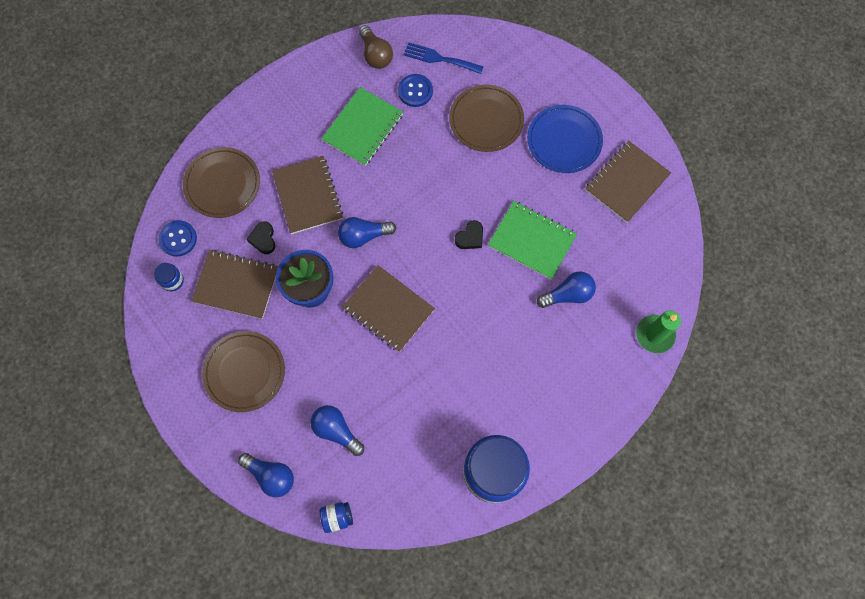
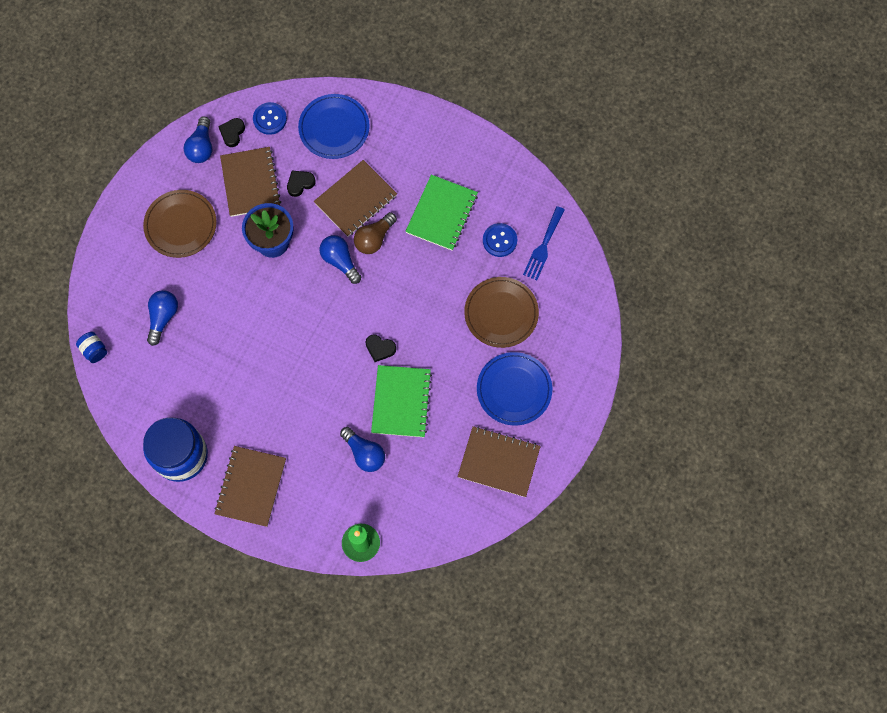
camera: 65 degrees right, 0 degrees up
blue jar [154,263,184,291] -> black heart [218,118,245,147]
brown plate [183,147,260,218] -> blue plate [298,94,370,159]
blue light bulb [238,453,294,498] -> blue light bulb moved to [184,117,212,163]
green notebook [321,87,403,166] -> green notebook turned 75 degrees counterclockwise [405,174,478,251]
brown notebook [342,265,435,352] -> brown notebook moved to [214,446,286,527]
brown light bulb [359,25,393,69] -> brown light bulb moved to [354,212,397,254]
blue fork [404,42,484,74] -> blue fork turned 150 degrees counterclockwise [523,206,565,280]

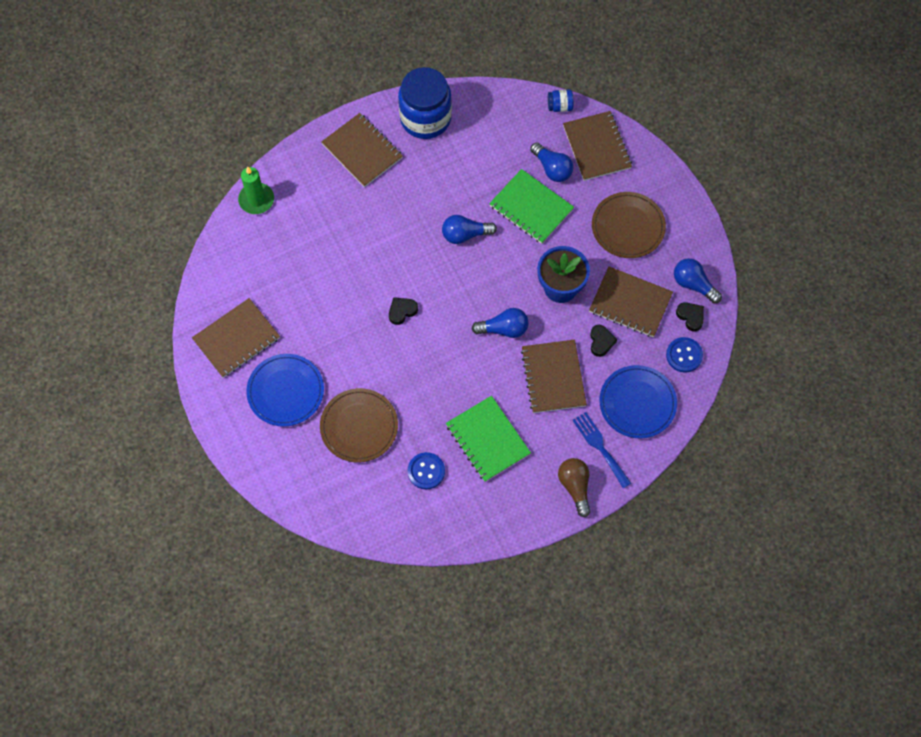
camera: 125 degrees right, 5 degrees down
blue light bulb [340,427,385,472] -> blue light bulb moved to [442,215,497,244]
brown light bulb [354,212,397,254] -> brown light bulb moved to [558,458,591,517]
green notebook [371,365,432,437] -> green notebook moved to [489,169,574,244]
blue fork [523,206,565,280] -> blue fork moved to [573,412,632,488]
none -> brown notebook [563,111,632,181]

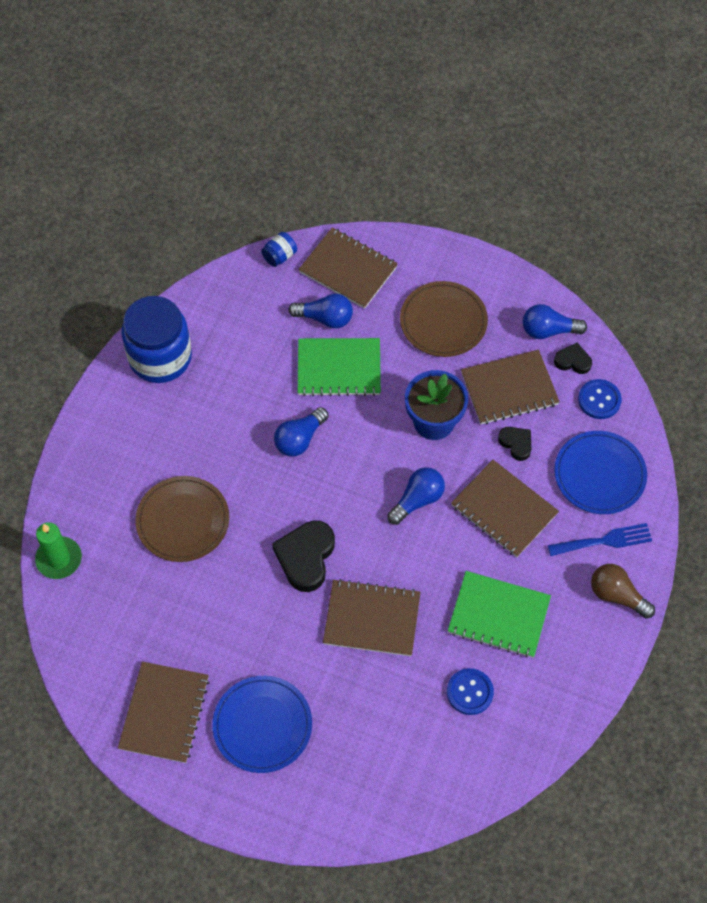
camera: 40 degrees left, 5 degrees down
brown plate [320,388,398,462] -> brown plate moved to [135,476,229,562]
brown notebook [321,113,403,187] -> brown notebook moved to [323,579,421,656]
black heart [389,297,418,325] -> black heart [272,520,335,592], size x1.82
blue fork [573,412,632,488] -> blue fork turned 150 degrees clockwise [548,523,652,556]

